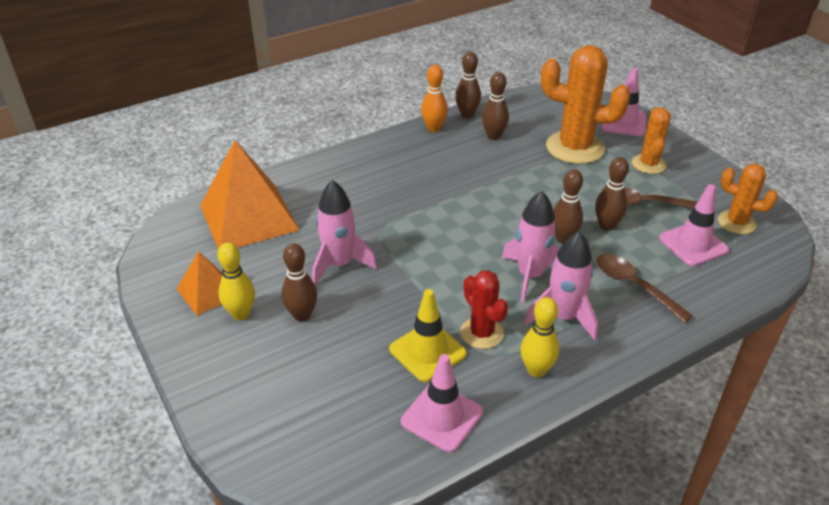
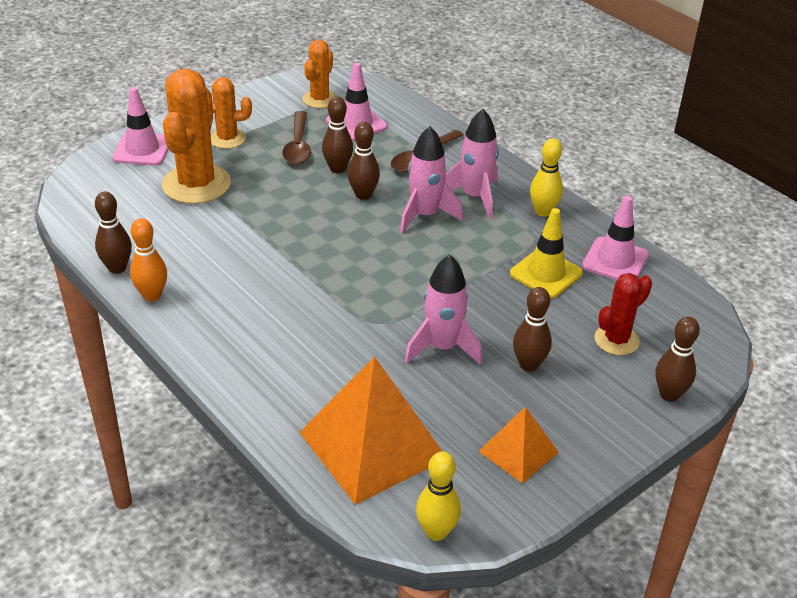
camera: 100 degrees left, 0 degrees up
yellow bowling pin [217,242,255,320] -> yellow bowling pin moved to [416,451,461,541]
red cactus [460,270,508,349] -> red cactus moved to [595,273,652,355]
brown bowling pin [482,72,509,140] -> brown bowling pin moved to [656,317,700,402]

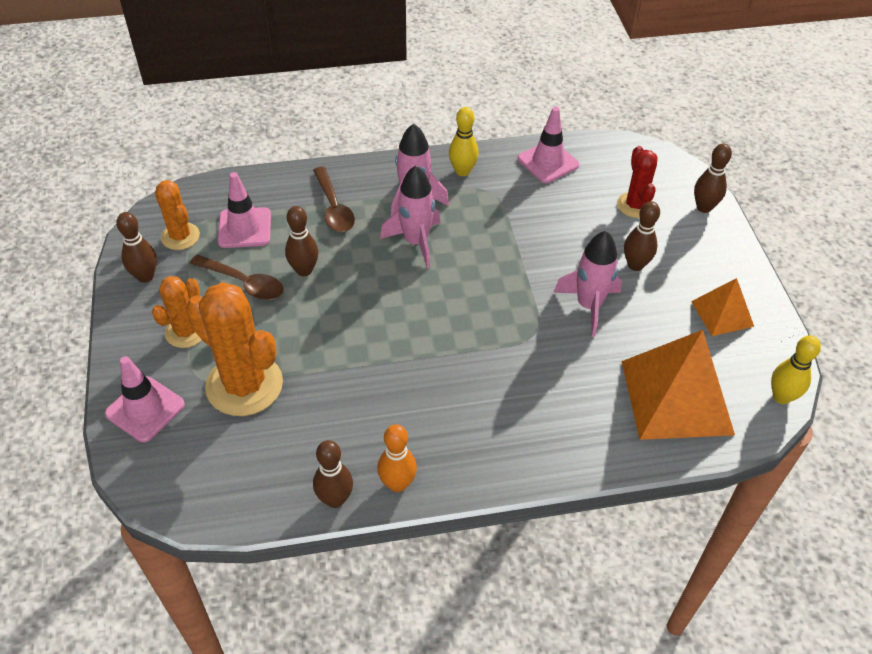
camera: 60 degrees left, 10 degrees up
brown bowling pin [347,122,380,200] -> brown bowling pin moved to [116,212,157,283]
yellow traffic cone [510,208,583,298] -> none

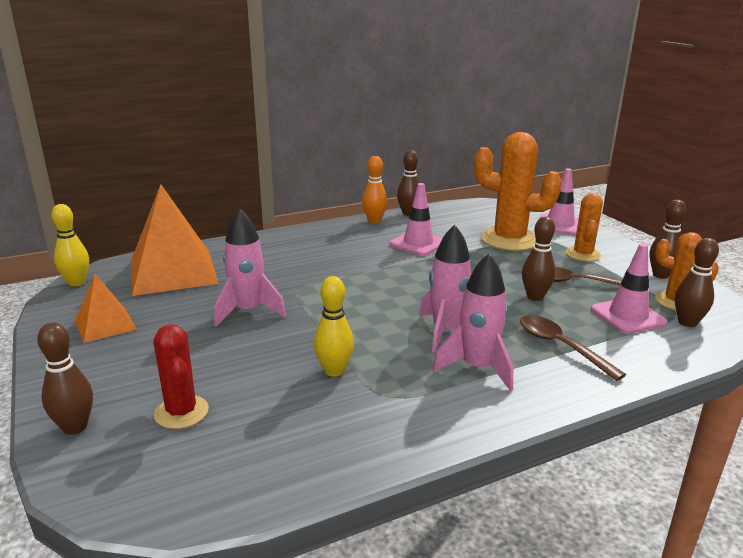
camera: 165 degrees right, 25 degrees down
yellow bowling pin [449,107,479,176] -> yellow bowling pin moved to [314,276,354,377]
pink traffic cone [518,107,579,183] -> pink traffic cone moved to [390,183,443,256]
brown bowling pin [624,201,660,271] -> brown bowling pin moved to [675,238,719,327]

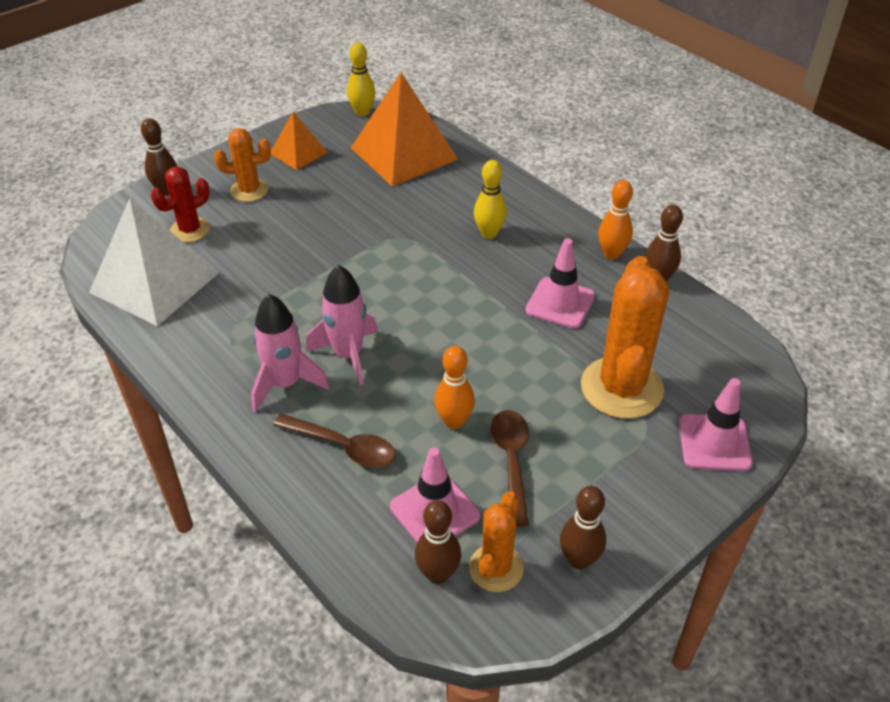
camera: 75 degrees right, 20 degrees up
pink rocket [214,208,286,327] -> none
yellow bowling pin [314,276,354,377] -> yellow bowling pin moved to [474,160,507,239]
brown spoon [520,315,626,381] -> brown spoon turned 75 degrees clockwise [273,414,396,468]
brown bowling pin [522,217,556,301] -> orange bowling pin [434,346,475,429]
orange cactus [566,193,603,261] -> orange cactus moved to [214,128,271,202]
none -> white pyramid [89,198,220,326]

